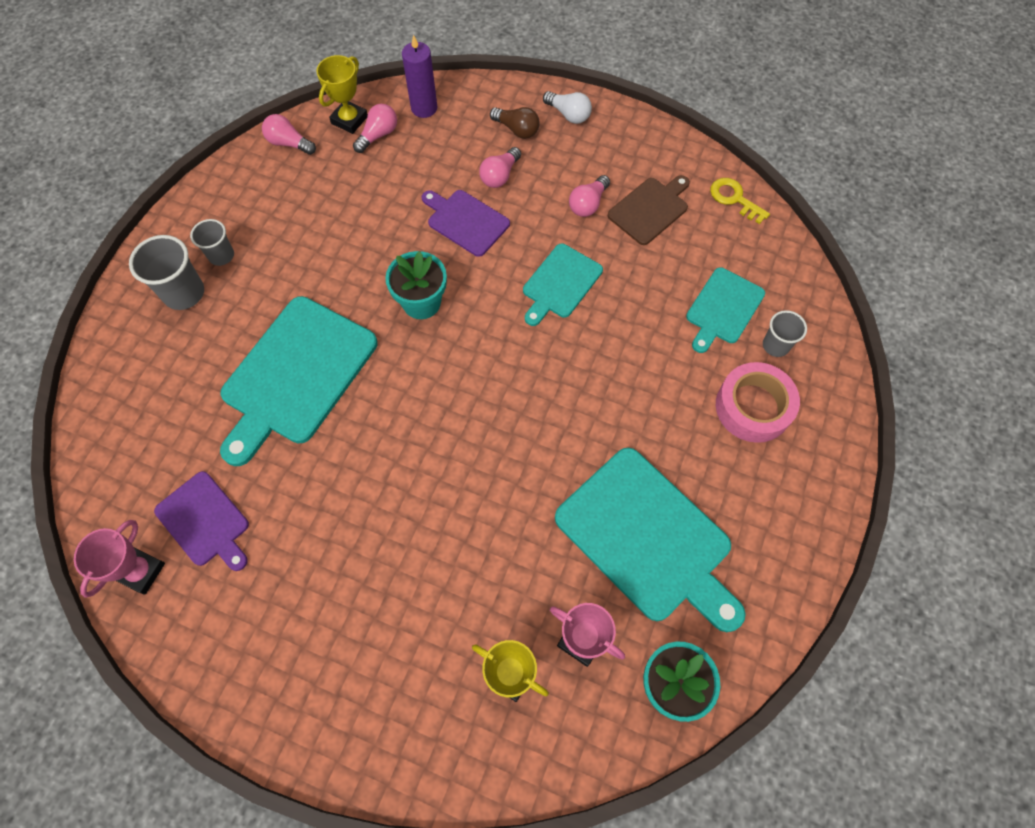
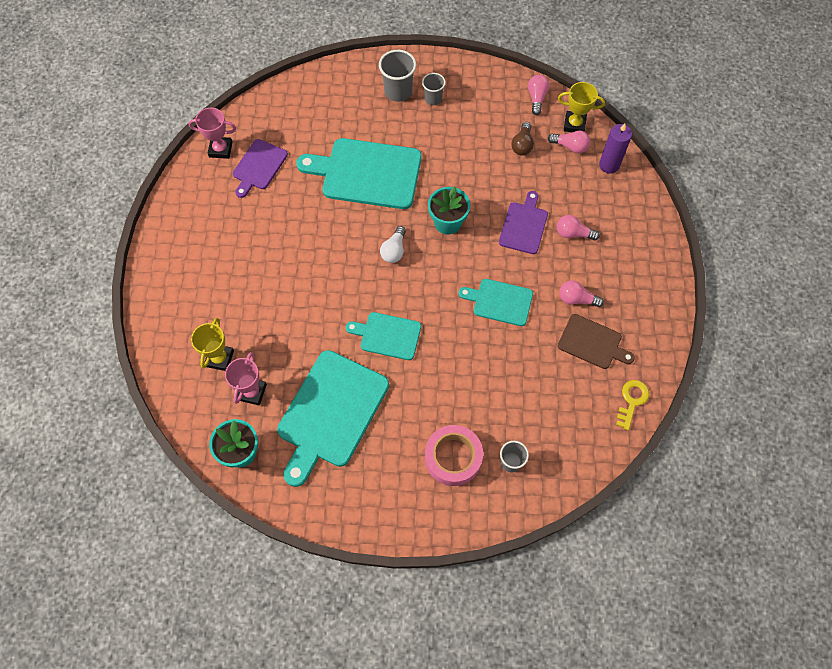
camera: 70 degrees right, 0 degrees up
brown light bulb [490,107,540,139] -> brown light bulb moved to [511,122,534,156]
white light bulb [543,91,592,124] -> white light bulb moved to [380,226,406,263]
turquoise cutting board [686,267,765,353] -> turquoise cutting board moved to [346,312,421,360]

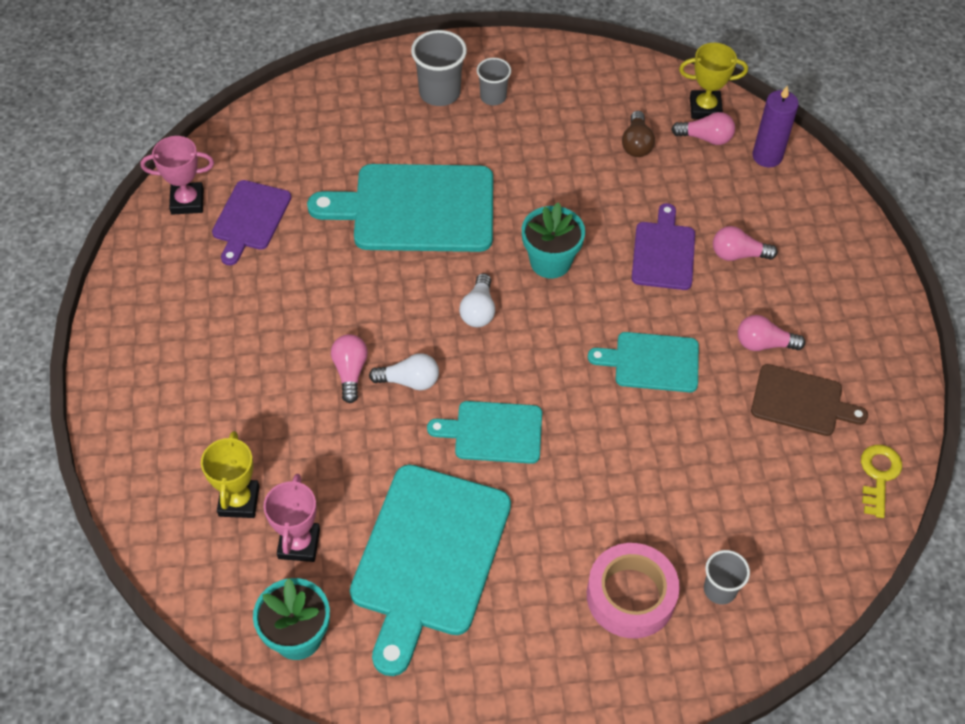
camera: 10 degrees left, 10 degrees down
pink light bulb [528,75,549,115] -> pink light bulb moved to [331,334,368,403]
none -> white light bulb [369,353,439,390]

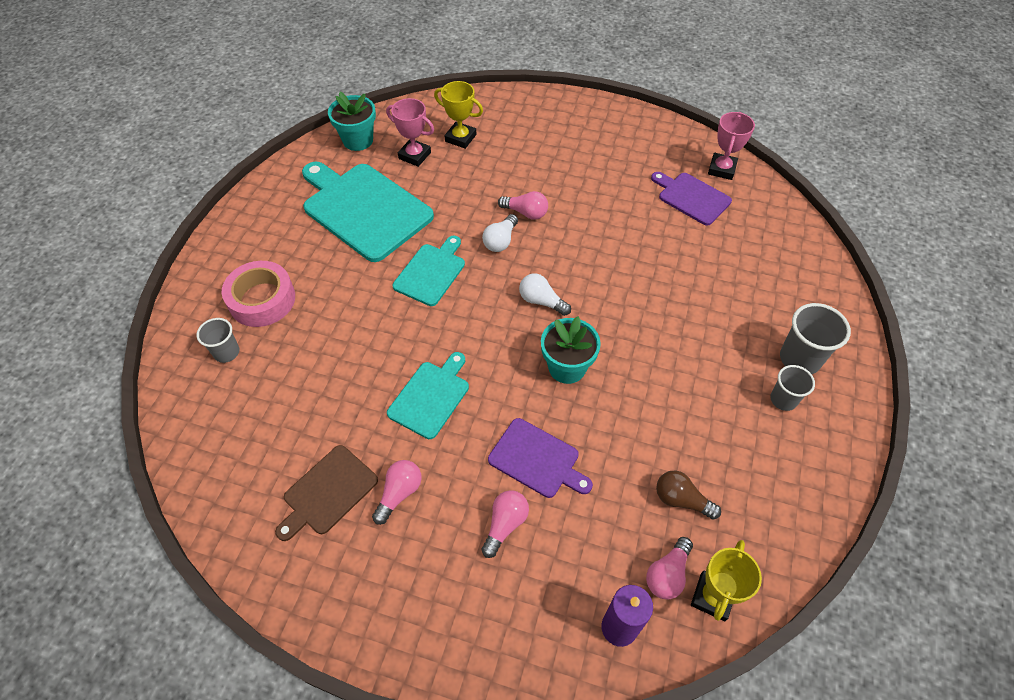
camera: 115 degrees right, 0 degrees up
turquoise cutting board [307,164,493,252] -> none
yellow key [861,445,902,518] -> none

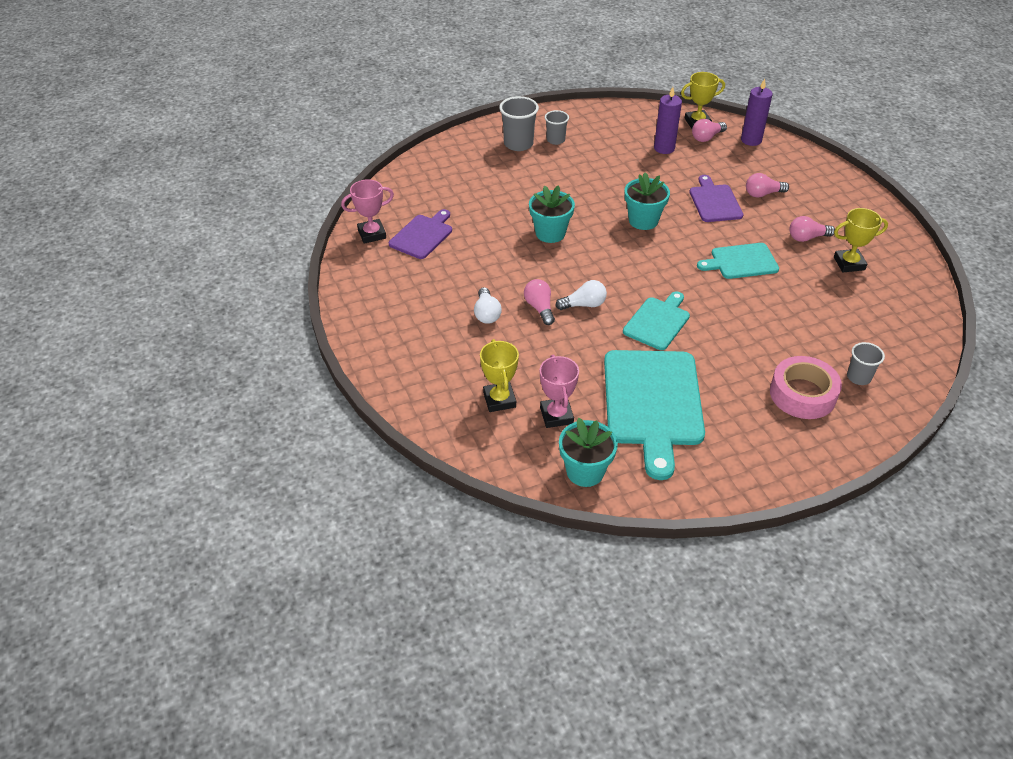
camera: 130 degrees left, 10 degrees down
brown cutting board [275,445,378,541] -> yellow trophy [834,208,888,272]
turquoise cutting board [392,236,465,306] -> turquoise cutting board turned 135 degrees clockwise [623,291,690,350]
white light bulb [519,273,571,316] -> white light bulb moved to [474,287,502,324]
pink light bulb [646,537,693,599] -> pink light bulb turned 150 degrees clockwise [692,119,727,142]
purple cutting board [651,172,732,226] -> purple cutting board turned 150 degrees counterclockwise [389,209,452,259]
brown light bulb [656,470,721,520] -> purple candle [654,87,682,154]
none -> turquoise flower pot [529,185,575,243]

